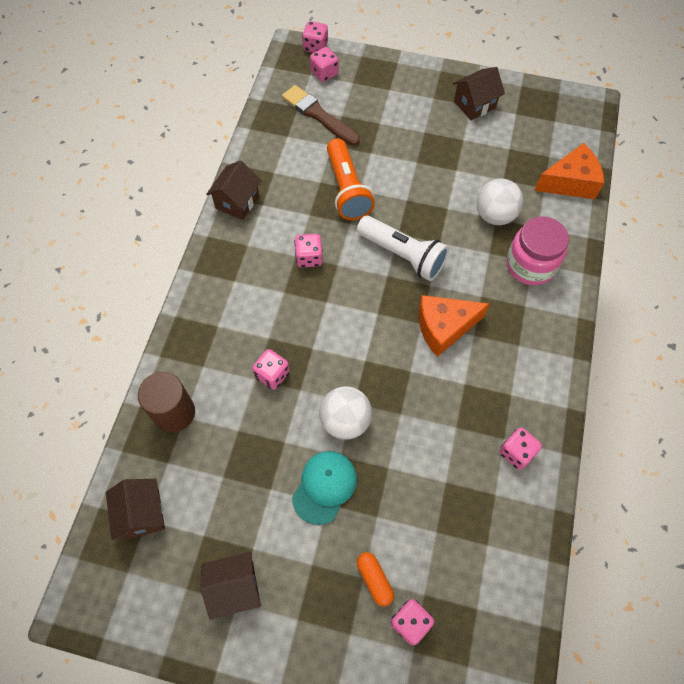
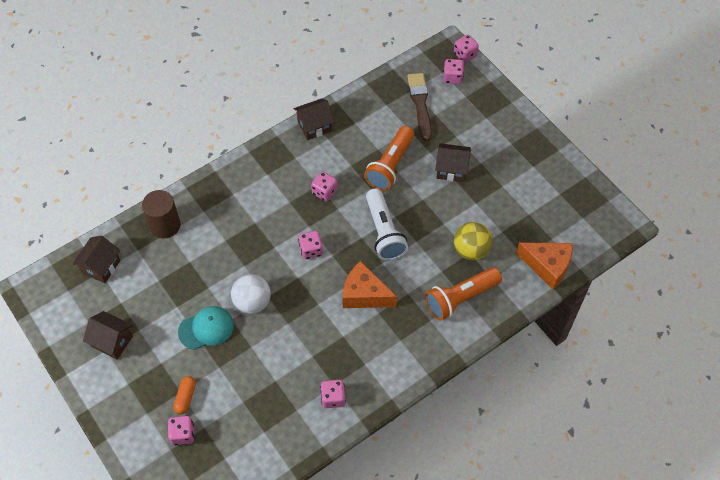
camera: 40 degrees right, 5 degrees down
pink dice [252,349,290,390] -> pink dice moved to [298,231,323,259]
brown house [453,67,505,120] -> brown house moved to [435,143,471,182]
white ball [476,179,523,225] -> yellow ball [454,222,492,260]
pink jar [507,216,569,285] -> orange flashlight [425,267,502,321]

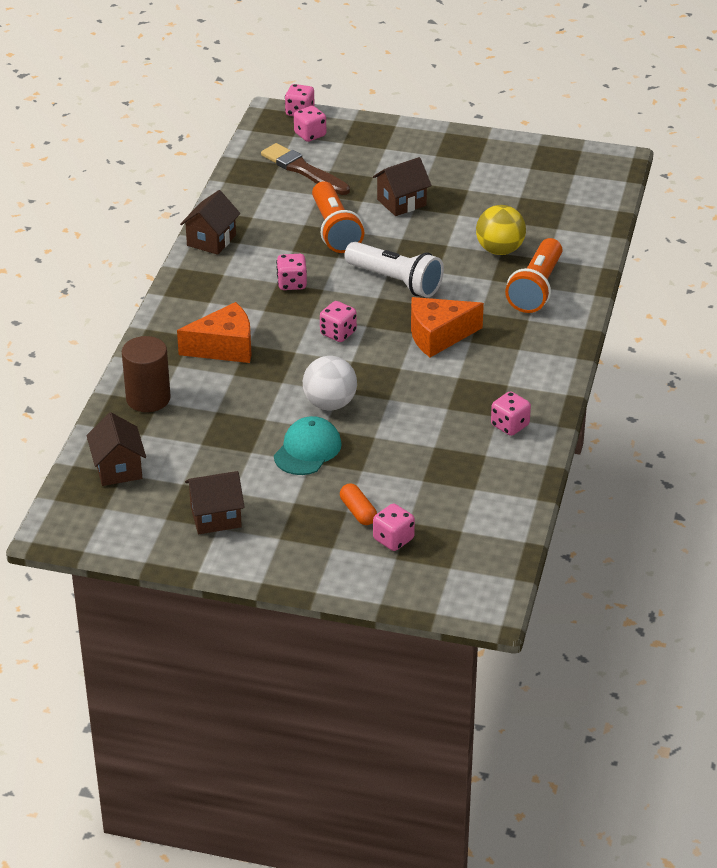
camera: 40 degrees left, 20 degrees down
orange cheese [516,243,572,289] -> orange cheese moved to [177,302,251,363]

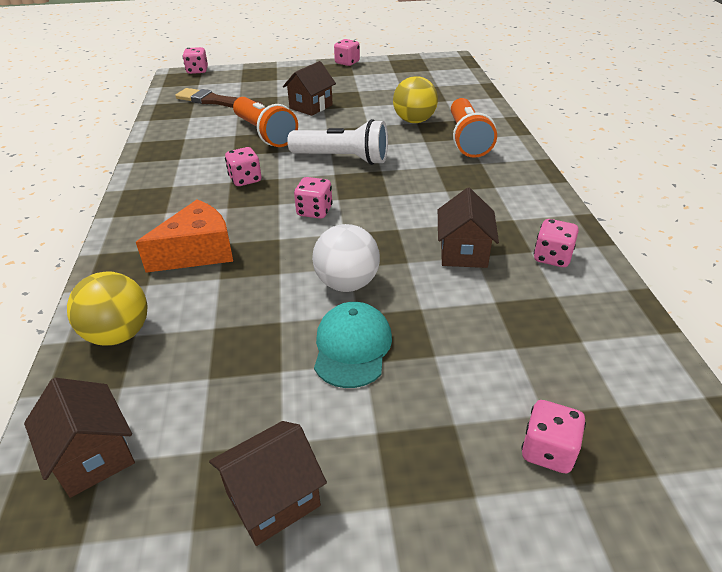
camera: 20 degrees left, 0 degrees up
brown cylinder [122,336,171,412] -> yellow ball [67,271,148,346]
brown house [180,190,240,255] -> brown house moved to [438,188,499,268]
pink dice [294,106,326,142] -> pink dice moved to [334,39,360,66]
orange capsule [340,483,377,525] -> none
orange cheese [411,297,484,357] -> none

